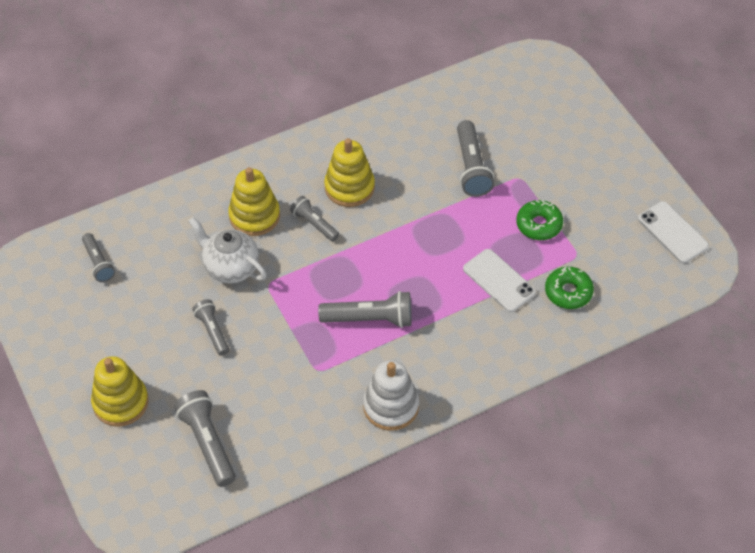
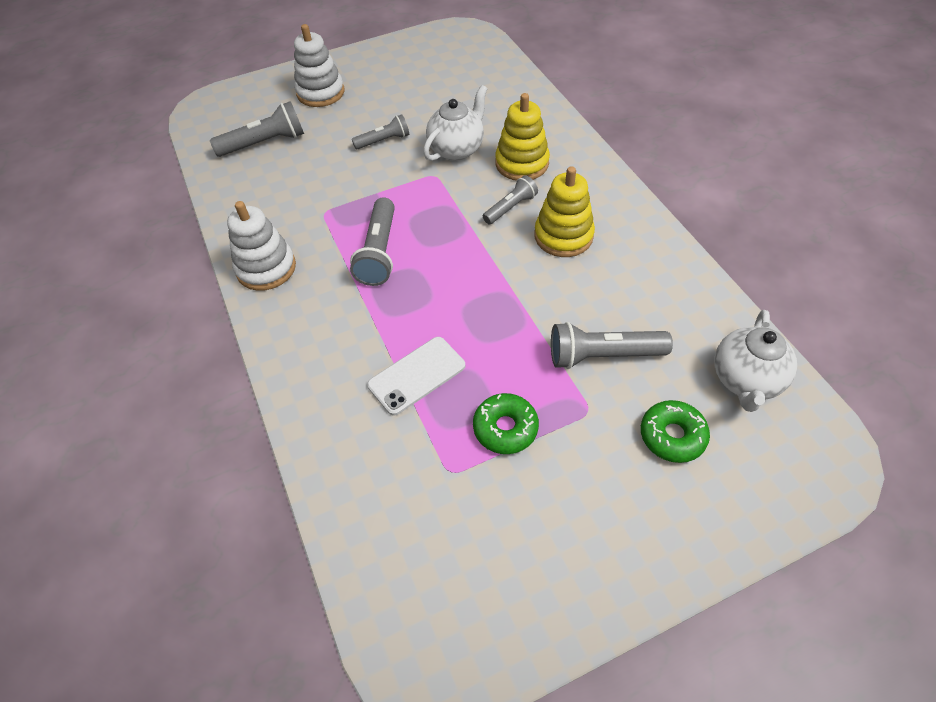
camera: 95 degrees right, 0 degrees up
grey flashlight [82,233,115,282] -> none
yellow stacking toy [91,356,149,427] -> white stacking toy [294,24,344,107]
green donut [545,267,594,309] -> green donut moved to [641,400,710,463]
white phone [638,201,709,263] -> none
none -> white teapot [715,310,797,412]

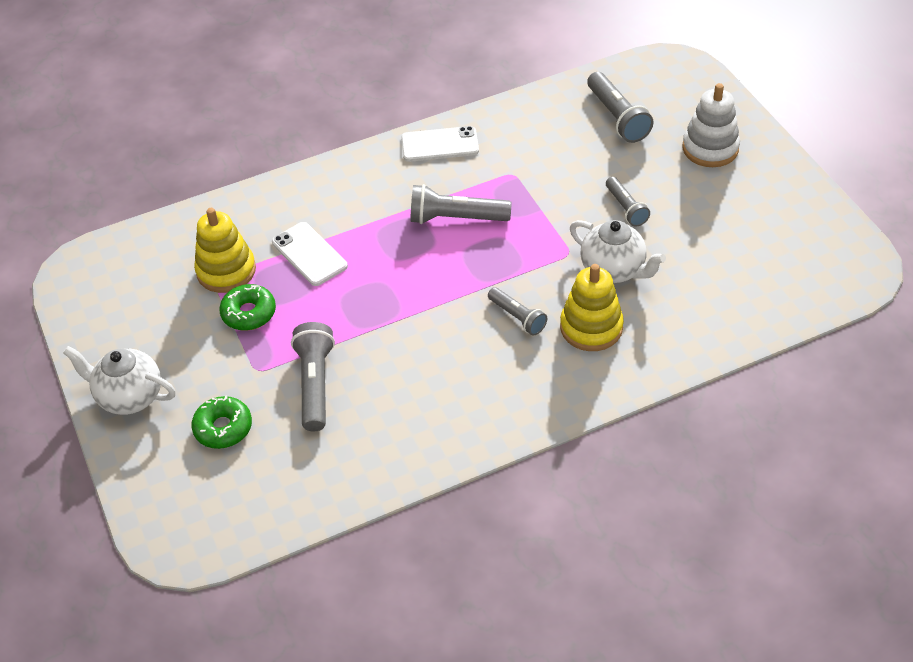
camera: 90 degrees right, 5 degrees down
white stacking toy [227,201,296,291] -> white phone [401,126,479,162]
yellow stacking toy [534,166,595,257] -> yellow stacking toy moved to [194,208,256,293]
white teapot [715,310,797,412] -> white teapot moved to [63,346,176,415]

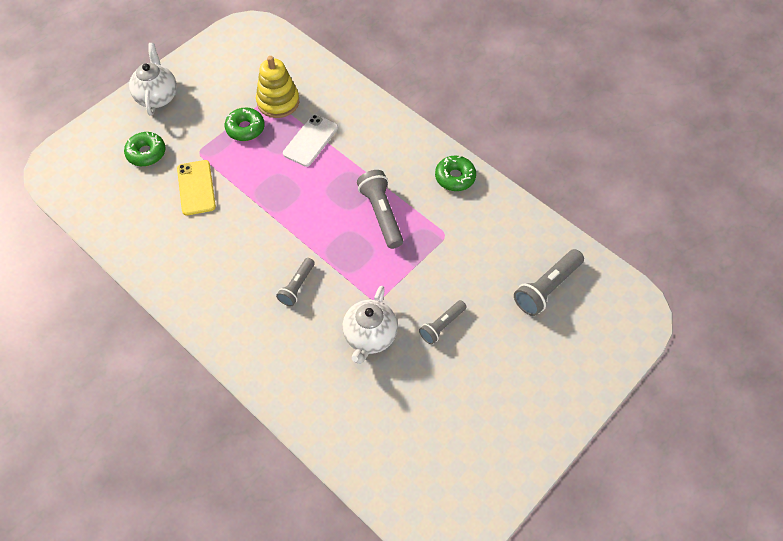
camera: 65 degrees right, 10 degrees up
grey flashlight [291,322,335,431] -> yellow phone [177,160,216,215]
white phone [401,126,479,162] -> green donut [435,156,476,191]
yellow stacking toy [560,264,624,351] -> none
white stacking toy [682,83,740,167] -> none

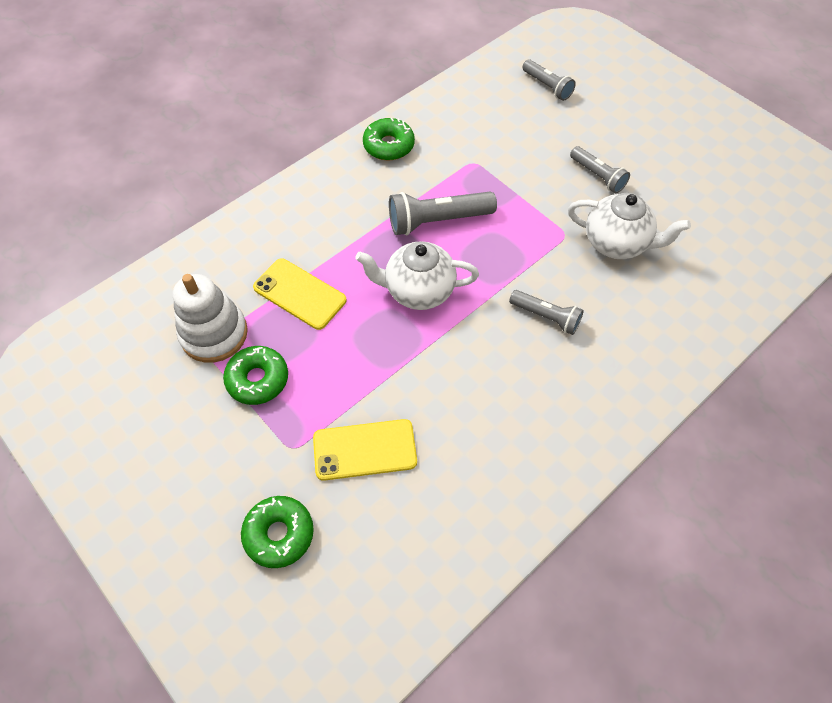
camera: 85 degrees left, 0 degrees up
white teapot [129,43,177,116] -> white teapot moved to [355,241,479,310]
yellow stacking toy [256,56,299,118] -> white stacking toy [173,274,248,363]
white phone [283,114,338,167] -> yellow phone [253,258,347,330]
grey flashlight [514,249,584,316] -> grey flashlight [522,59,576,101], size x0.63

